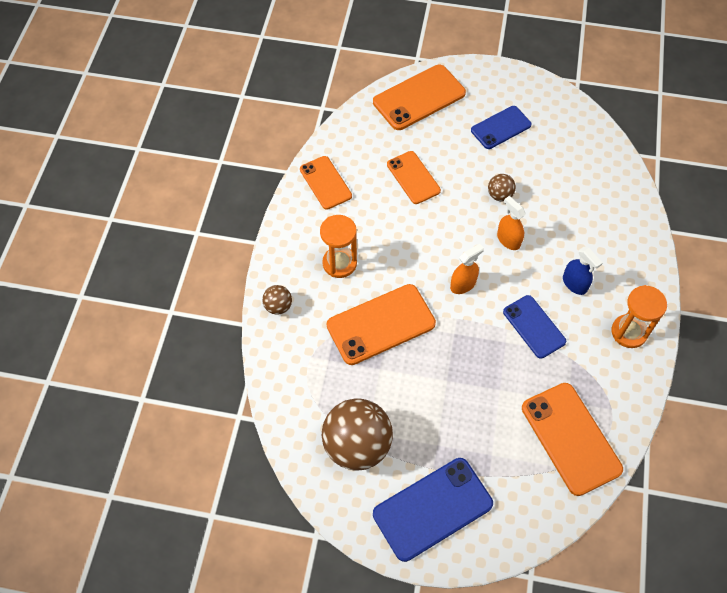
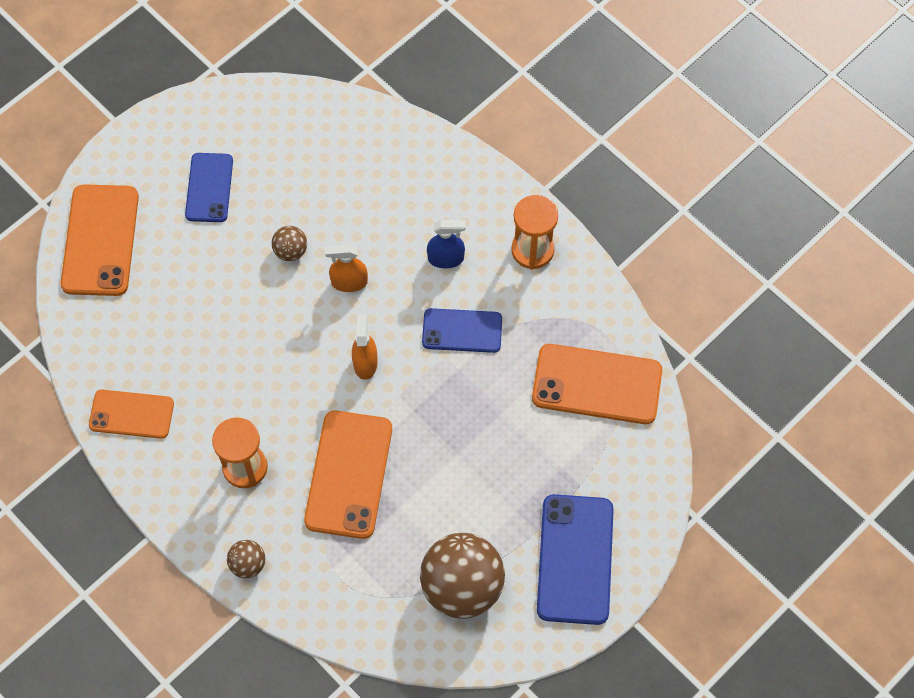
camera: 55 degrees left, 5 degrees up
orange phone [387,151,441,204] -> none

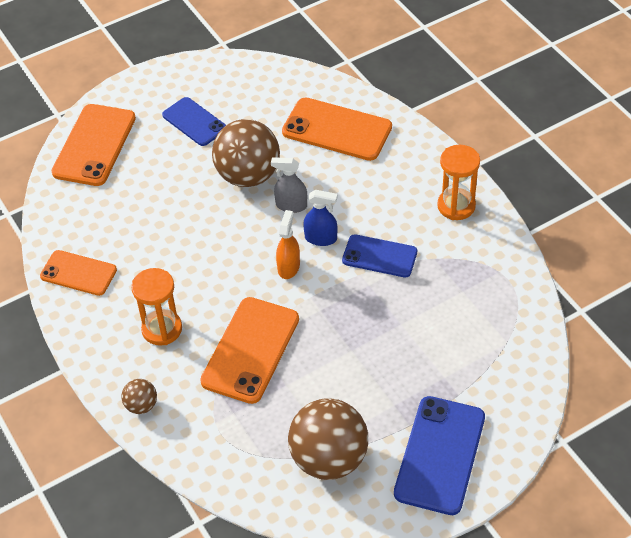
camera: 15 degrees right, 15 degrees down
blue phone [185,153,233,222] -> blue phone turned 60 degrees counterclockwise [162,97,226,146]
brown ball [272,226,307,261] -> brown ball [212,119,280,187], size x2.18
orange spray bottle [325,245,368,292] -> grey spray bottle [271,157,307,213]
blue spray bottle [427,220,465,268] -> blue spray bottle moved to [303,190,337,246]
orange phone [532,344,662,424] -> orange phone moved to [282,97,392,161]

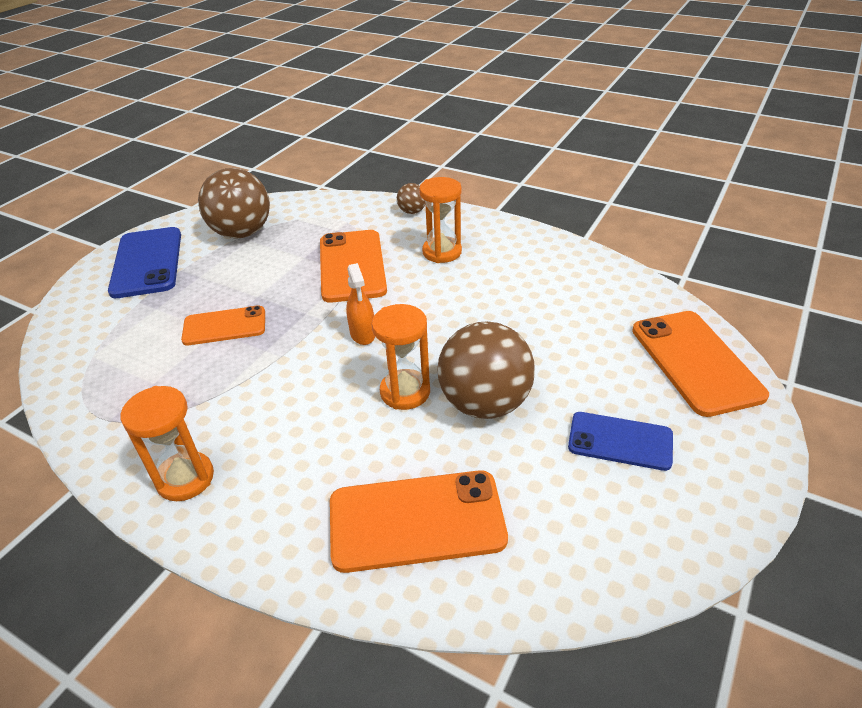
camera: 150 degrees right, 10 degrees down
orange phone [40,250,117,296] -> orange phone moved to [181,305,265,345]
grey spray bottle [271,157,307,213] -> orange hourglass [372,304,430,410]
blue spray bottle [303,190,337,246] -> none
blue phone [342,234,417,277] -> none

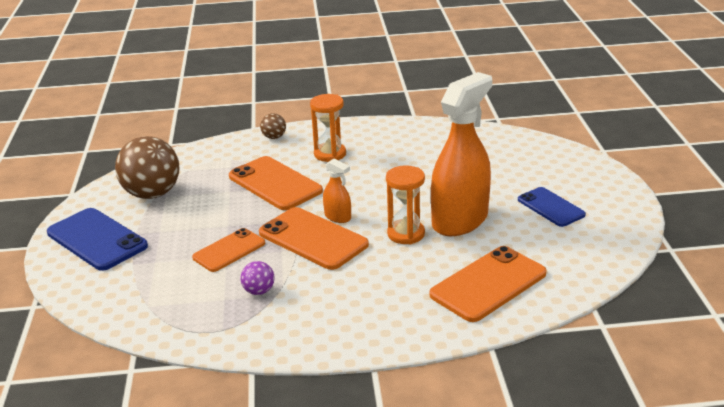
camera: 35 degrees left, 10 degrees down
orange hourglass [120,386,214,501] -> none
brown ball [437,321,535,419] -> orange spray bottle [431,72,492,236]
blue phone [568,412,673,471] -> blue phone turned 75 degrees clockwise [518,187,586,227]
orange phone [632,311,769,417] -> orange phone moved to [259,207,369,270]
none -> purple ball [241,261,275,295]

